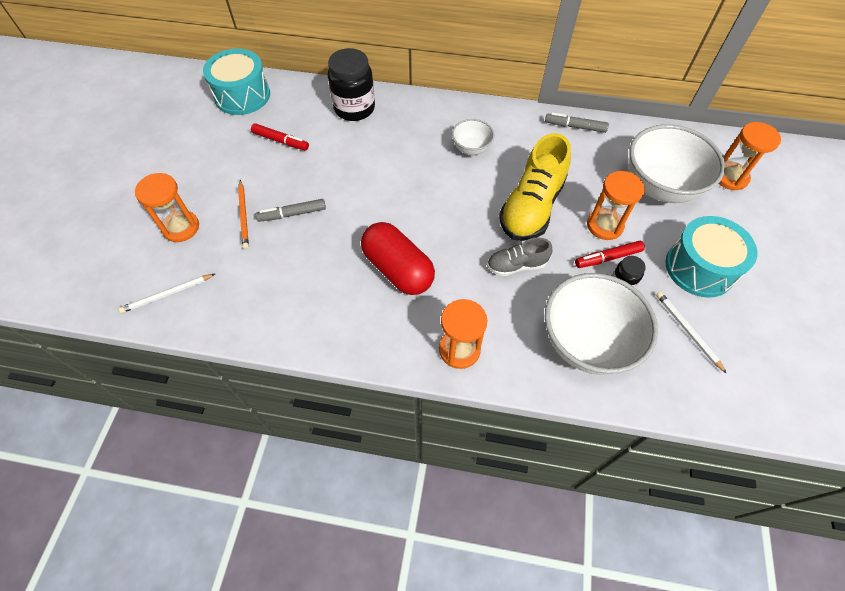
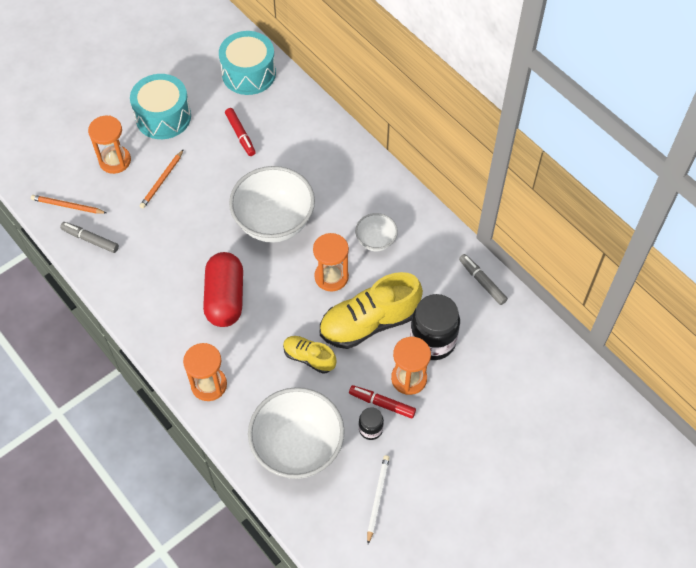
camera: 40 degrees right, 0 degrees up
white pencil [118,274,215,313] -> orange pencil [31,195,107,214]
grey marker [256,199,326,222] -> grey marker moved to [60,222,119,253]
black jar [328,48,375,121] -> black jar moved to [410,294,460,360]
grey shoe [487,238,553,276] -> yellow shoe [283,336,337,374]
white bowl [629,124,725,203] -> white bowl moved to [229,166,315,243]
turquoise drum [665,216,757,298] -> turquoise drum moved to [130,74,191,139]
orange hourglass [718,122,781,191] -> orange hourglass moved to [313,233,349,291]

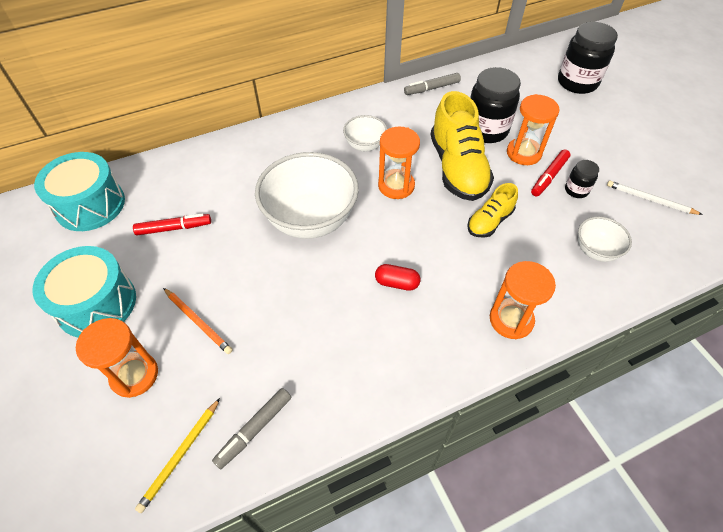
camera: 75 degrees left, 5 degrees down
orange pencil [31,195,107,214] -> yellow pencil [135,398,220,513]
red capsule [203,252,243,327] -> red capsule [375,264,421,291], size x0.47
white bowl [248,387,345,479] -> white bowl [578,217,632,262], size x0.50
none -> black jar [558,22,618,94]

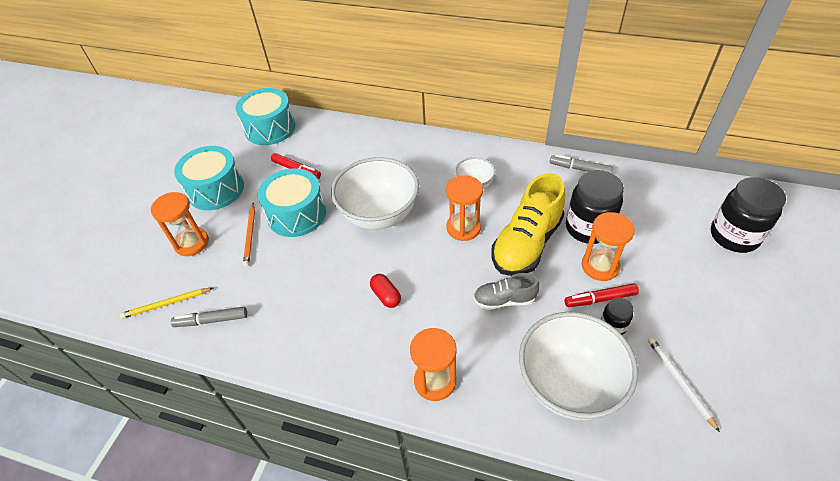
camera: 45 degrees right, 5 degrees down
yellow shoe [467,183,518,238] -> grey shoe [473,273,540,310]
white bowl [578,217,632,262] -> white bowl [519,312,638,420], size x2.01
none -> turquoise drum [258,168,326,237]

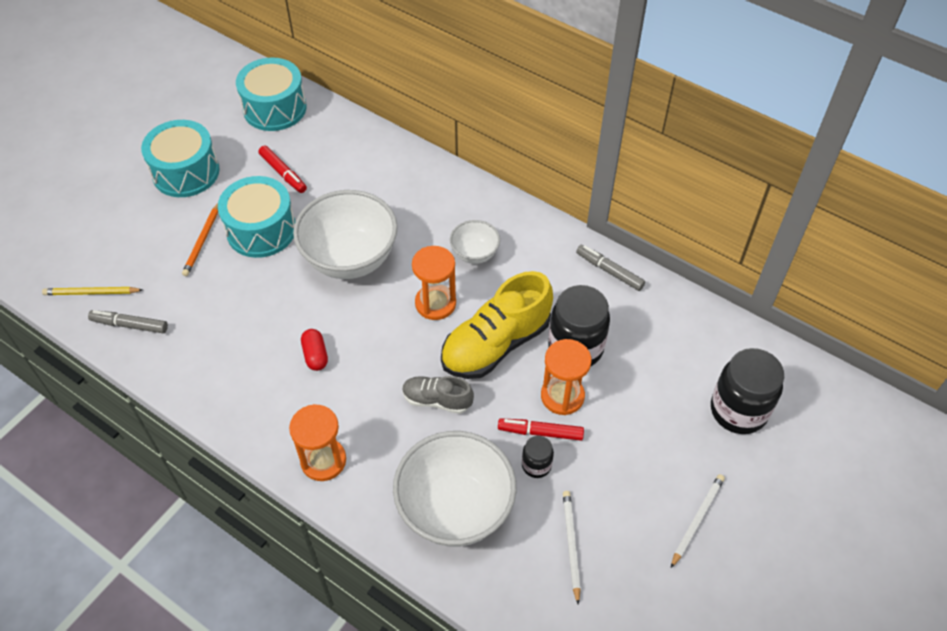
camera: 15 degrees right, 5 degrees up
orange hourglass [151,192,209,256] -> none
none -> white pencil [671,474,725,568]

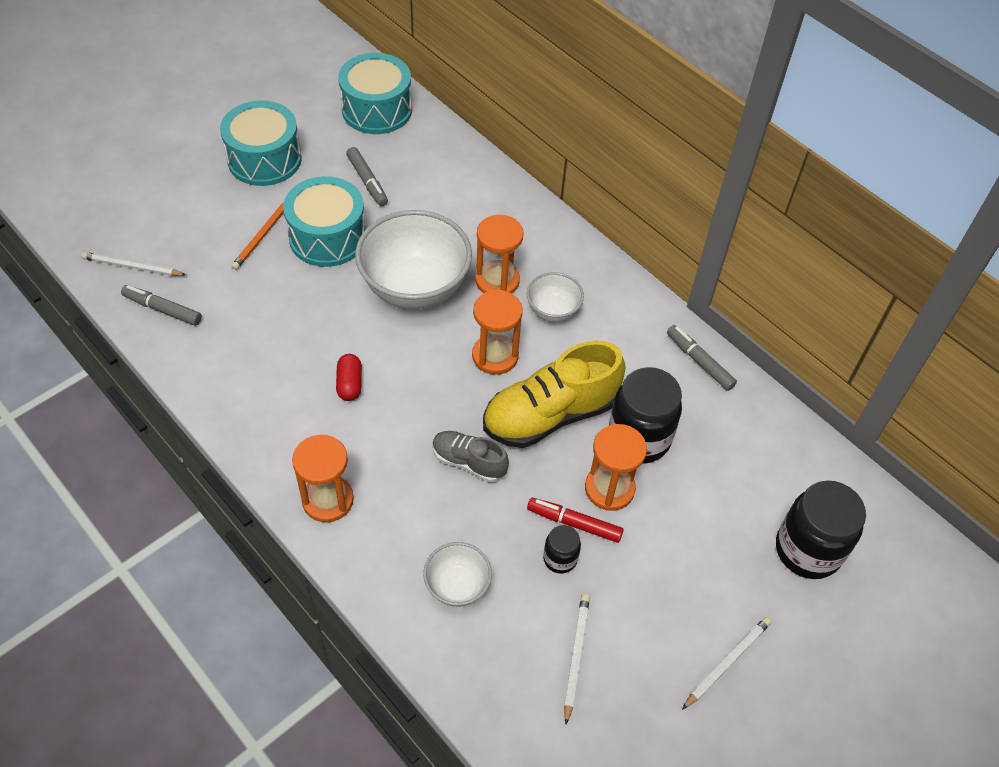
camera: 10 degrees right, 0 degrees up
yellow pencil [42,287,143,295] -> white pencil [81,252,186,276]
red marker [258,146,307,193] -> grey marker [346,147,388,206]
white bowl [393,431,517,547] -> white bowl [423,542,492,607], size x0.50
none -> orange hourglass [475,215,524,293]

